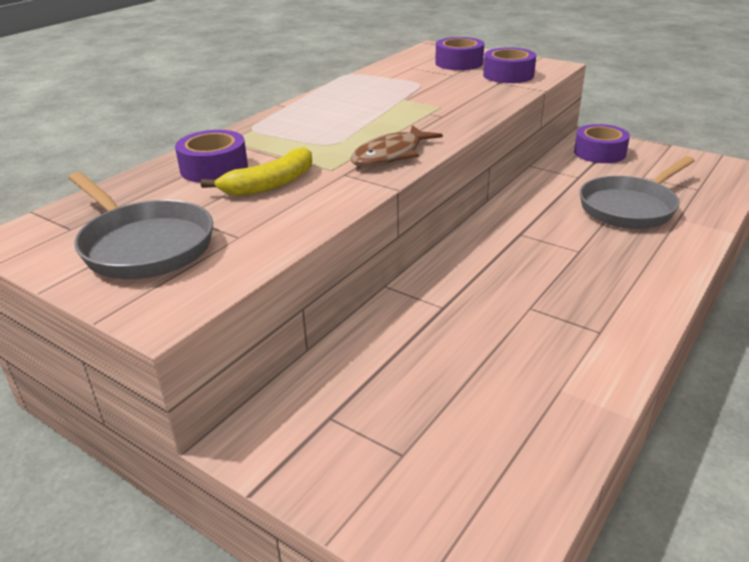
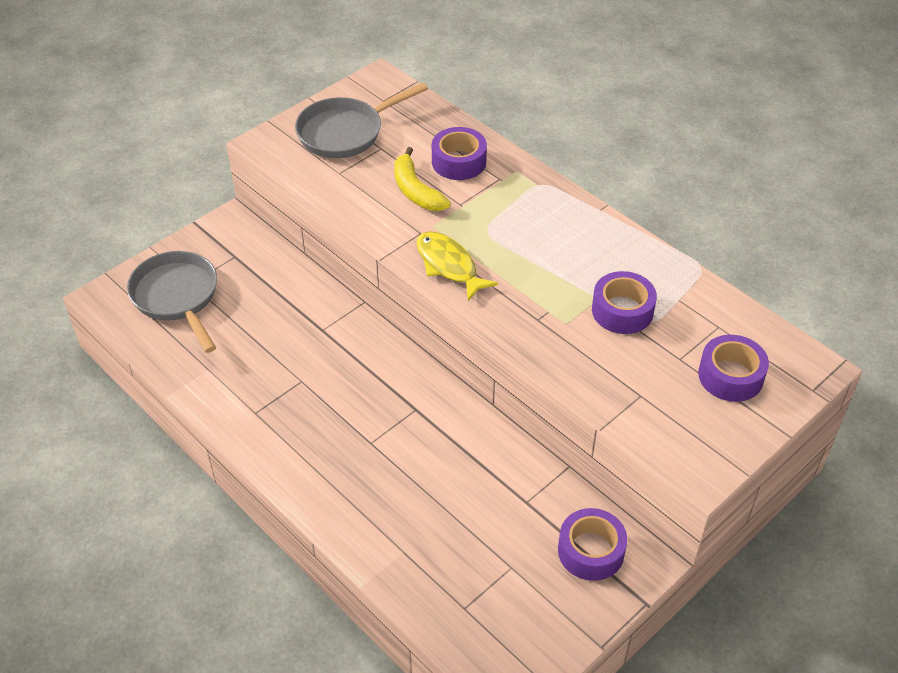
camera: 100 degrees right, 15 degrees up
brown fish [351,125,443,167] -> yellow fish [416,231,498,301]
purple tape [483,48,536,83] -> purple tape moved to [592,271,657,334]
grey pan [580,156,695,229] -> grey pan moved to [127,251,217,353]

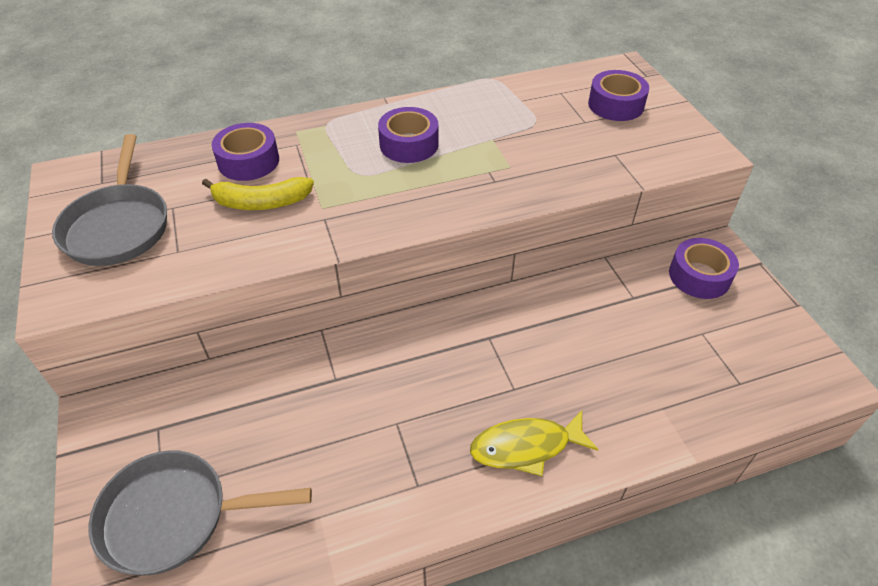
camera: 65 degrees left, 0 degrees up
yellow fish [416,231,498,301] -> yellow fish moved to [470,411,599,476]
purple tape [592,271,657,334] -> purple tape moved to [378,107,438,163]

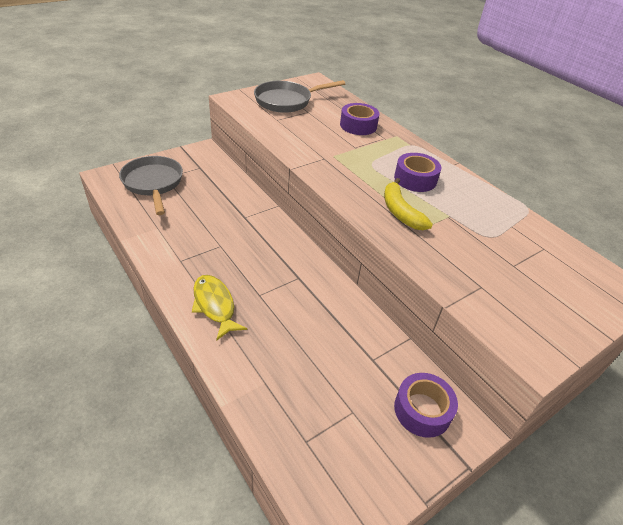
camera: 70 degrees right, 5 degrees down
yellow banana [202,177,314,210] -> yellow banana moved to [384,178,433,230]
purple tape [588,70,649,121] -> none

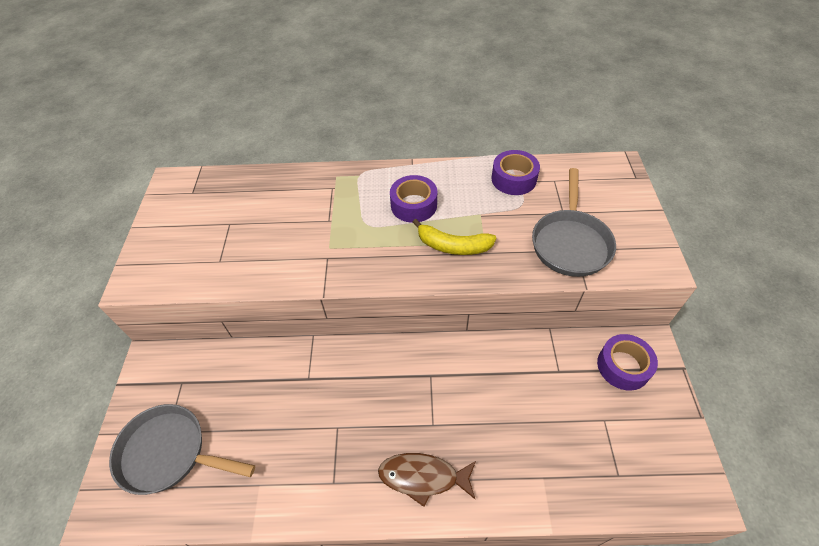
camera: 50 degrees left, 10 degrees up
yellow fish [192,275,247,341] -> brown fish [378,453,476,507]
grey pan [254,80,345,113] -> grey pan moved to [532,168,616,277]
purple tape [340,103,380,135] -> purple tape moved to [491,150,540,195]

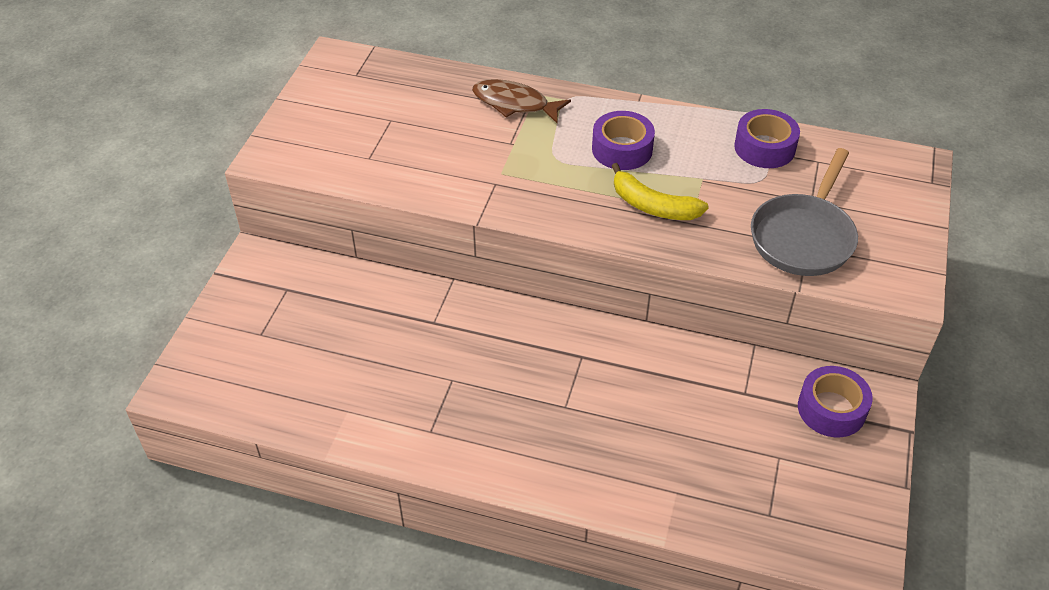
camera: 15 degrees right, 5 degrees down
grey pan [109,404,255,495] -> none
brown fish [378,453,476,507] -> brown fish moved to [472,79,571,123]

